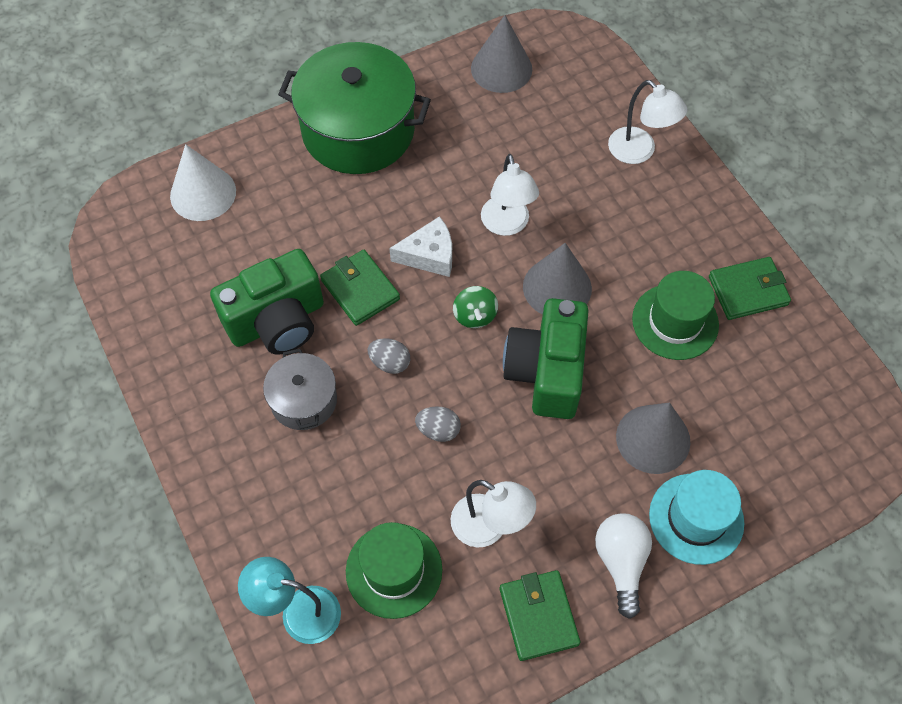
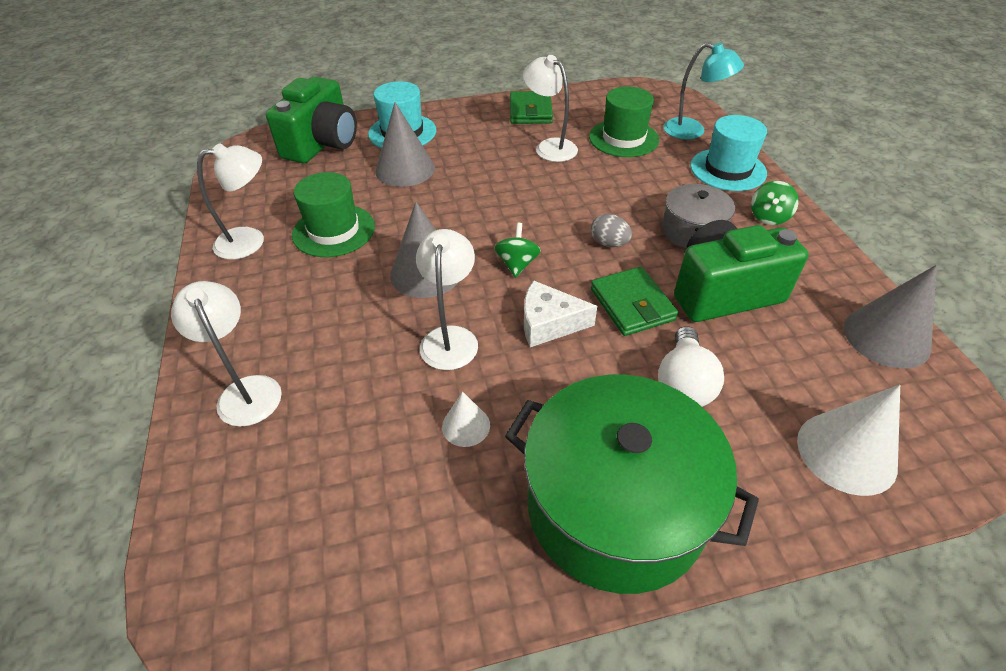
camera: 165 degrees left, 15 degrees down
grey egg [415,406,461,442] -> none
grey cone [471,15,532,93] -> grey cone moved to [844,265,937,369]
green camera [503,298,589,419] -> green camera moved to [266,77,357,163]
white light bulb [595,513,652,619] -> white light bulb moved to [658,326,724,407]
green wallet [709,257,791,320] -> white lamp [197,143,264,259]
none -> white cone [442,391,490,447]
none -> turquoise hat [690,115,767,191]
none -> green spinning top [751,181,799,225]

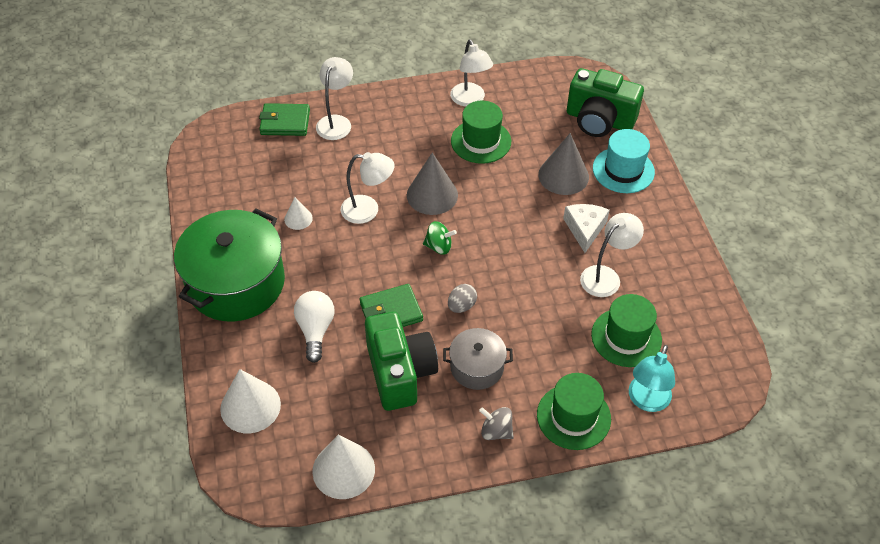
camera: 90 degrees right, 5 degrees up
white lamp [171,281,282,427] -> white lamp turned 45 degrees counterclockwise [316,57,353,140]
green wallet [510,91,553,124] -> green wallet moved to [259,103,310,136]
white cheese [524,280,597,347] -> white cheese moved to [563,204,610,253]
white light bulb [658,326,724,407] -> white light bulb turned 75 degrees clockwise [294,291,335,363]
turquoise hat [690,115,767,191] -> green hat [537,373,611,450]
green spinning top [751,181,799,225] -> grey spinning top [479,407,514,440]
grey cone [844,265,937,369] -> white cone [312,435,375,499]

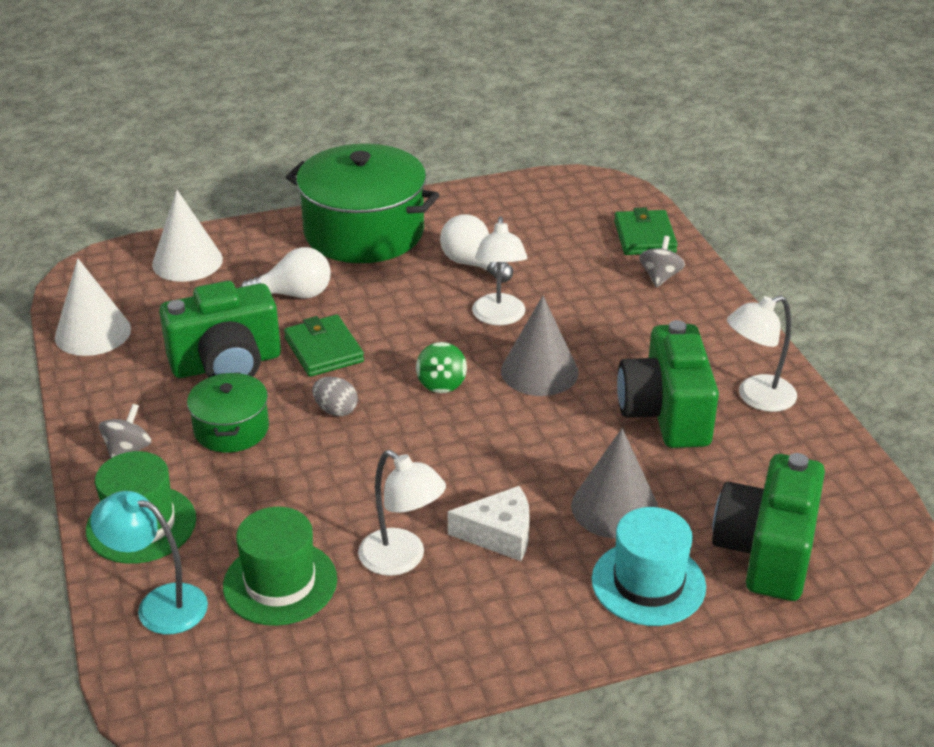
camera: 85 degrees right, 15 degrees down
white cone [284,197,313,230] -> white light bulb [440,214,513,282]
white lamp [316,57,353,140] -> grey spinning top [639,236,685,288]
grey pot [443,328,513,390] -> green pot [187,373,269,452]
green hat [451,101,511,164] -> green camera [617,320,719,448]

